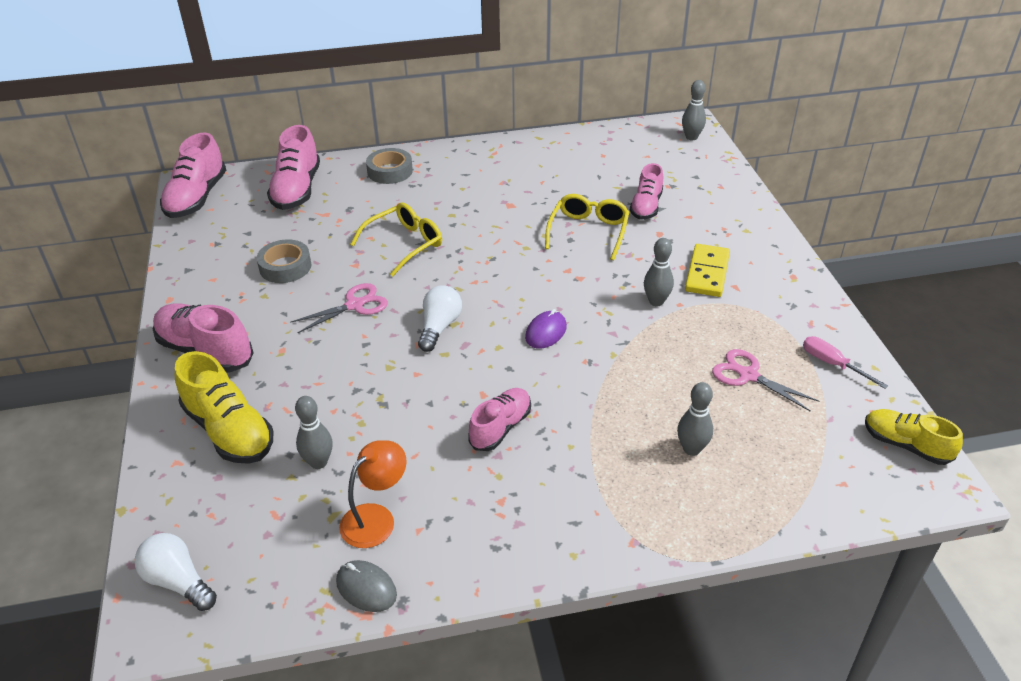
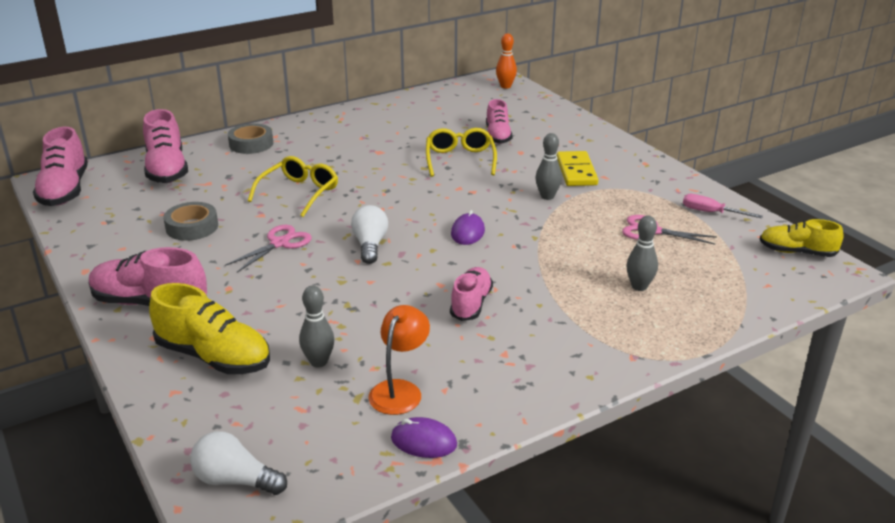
camera: 20 degrees left, 10 degrees down
grey mouse [336,560,397,612] -> purple mouse [391,417,457,458]
grey bowling pin [682,80,706,140] -> orange bowling pin [496,33,517,89]

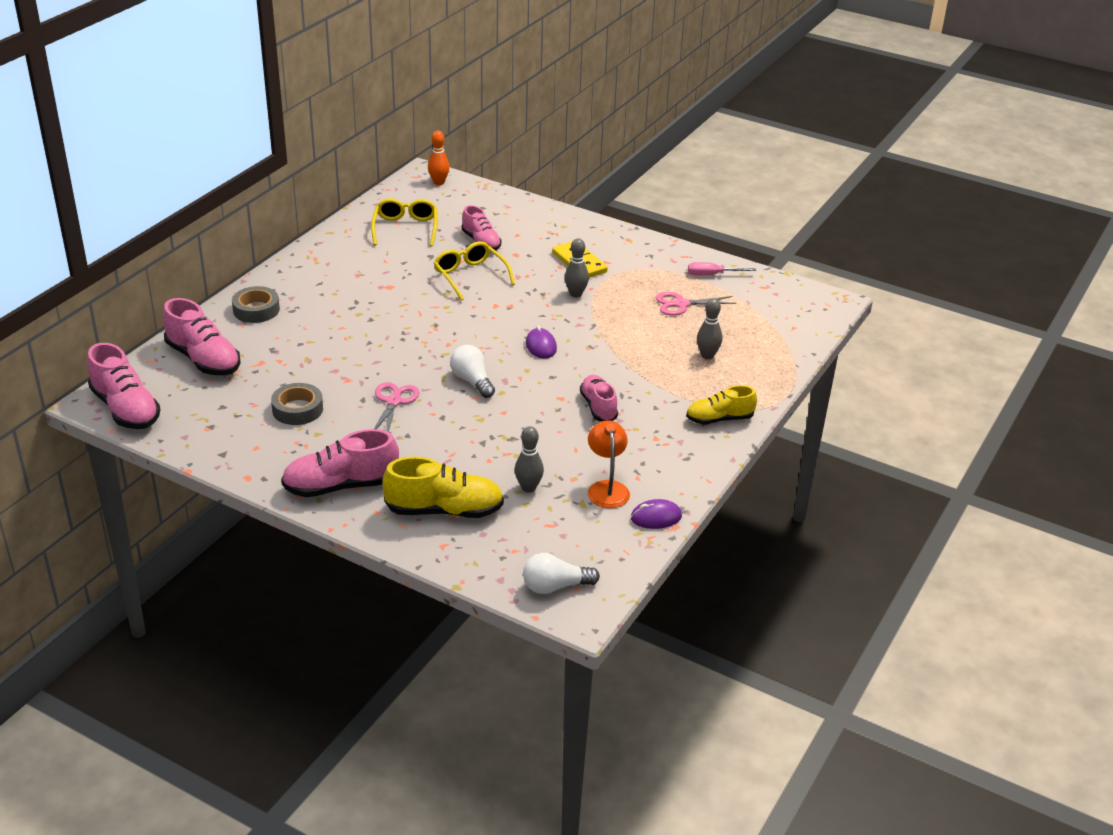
camera: 30 degrees left, 5 degrees up
yellow glasses [248,156,338,217] -> yellow glasses moved to [371,198,437,246]
yellow shoe [759,219,843,257] -> yellow shoe moved to [686,385,757,424]

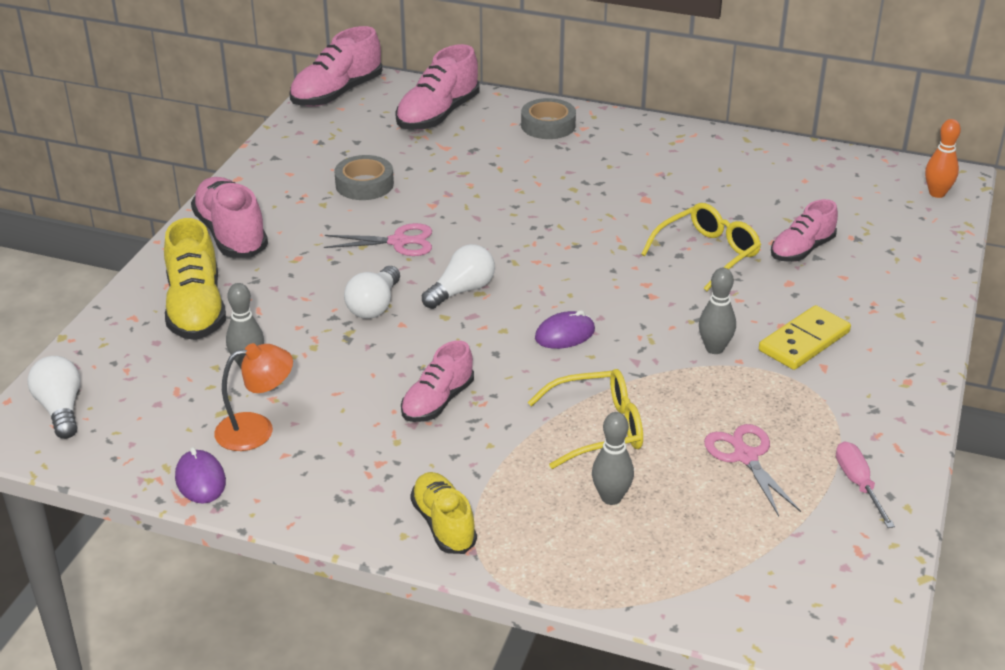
camera: 80 degrees right, 0 degrees up
yellow glasses [371,198,437,246] -> yellow glasses moved to [528,369,643,469]
pink shoe [580,375,618,422] -> pink shoe turned 150 degrees clockwise [401,340,474,422]
none -> white light bulb [344,266,400,319]

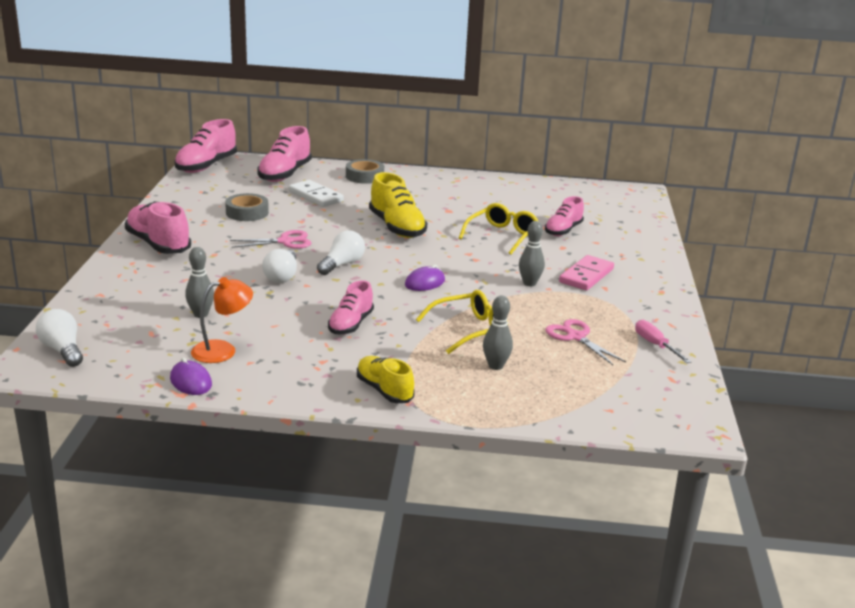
camera: 15 degrees left, 10 degrees down
yellow shoe [164,218,226,340] -> yellow shoe moved to [369,172,427,238]
yellow domino [759,305,851,370] -> pink domino [559,255,614,290]
orange bowling pin [925,119,961,198] -> none
none -> white domino [289,180,344,207]

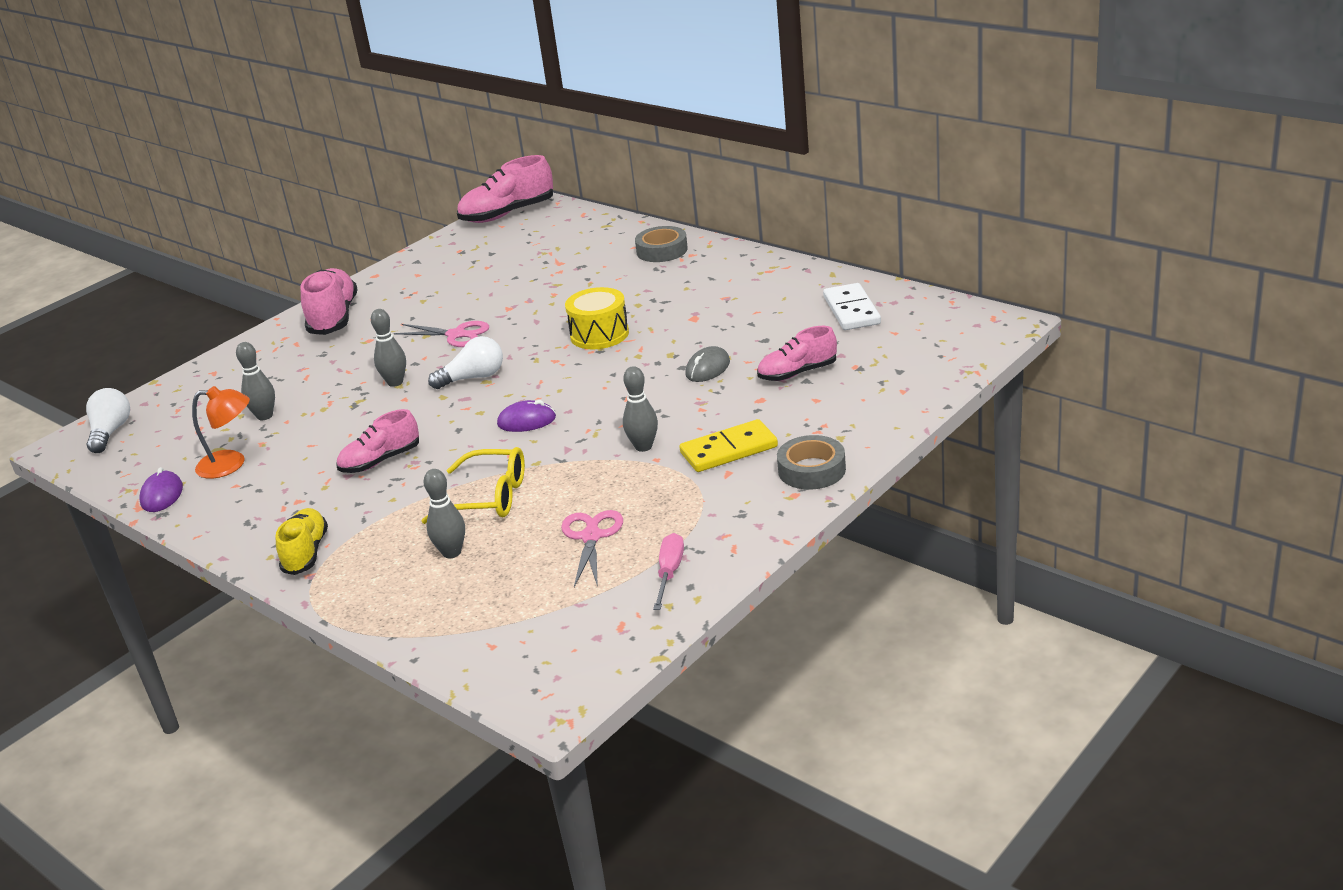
camera: 40 degrees right, 5 degrees up
grey tape [225,193,269,221] -> grey tape moved to [777,435,846,490]
pink shoe [257,126,312,182] -> none
white light bulb [262,249,297,283] -> grey bowling pin [371,309,406,387]
white domino [289,180,344,207] -> white domino moved to [823,283,881,330]
yellow shoe [369,172,427,238] -> yellow drum [565,287,629,349]
yellow glasses [459,203,538,255] -> grey mouse [685,346,730,382]
pink domino [559,255,614,290] -> yellow domino [679,419,778,472]

